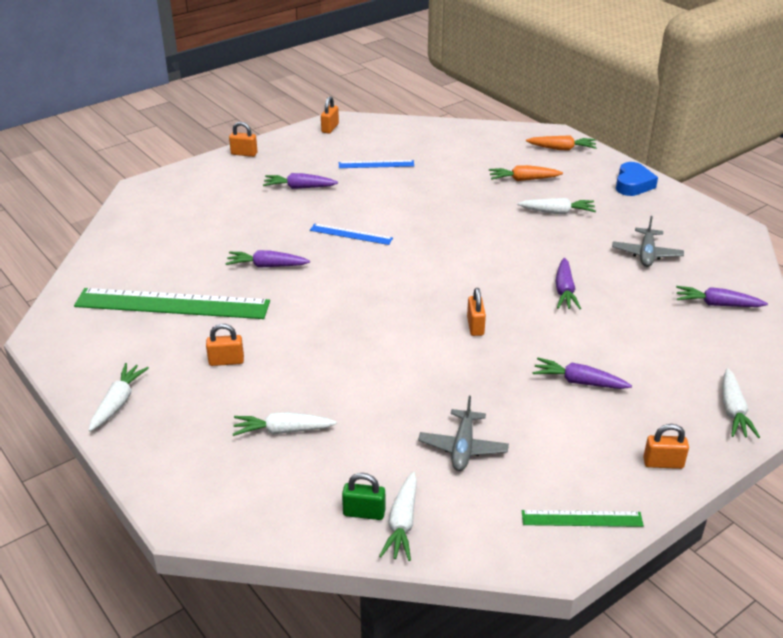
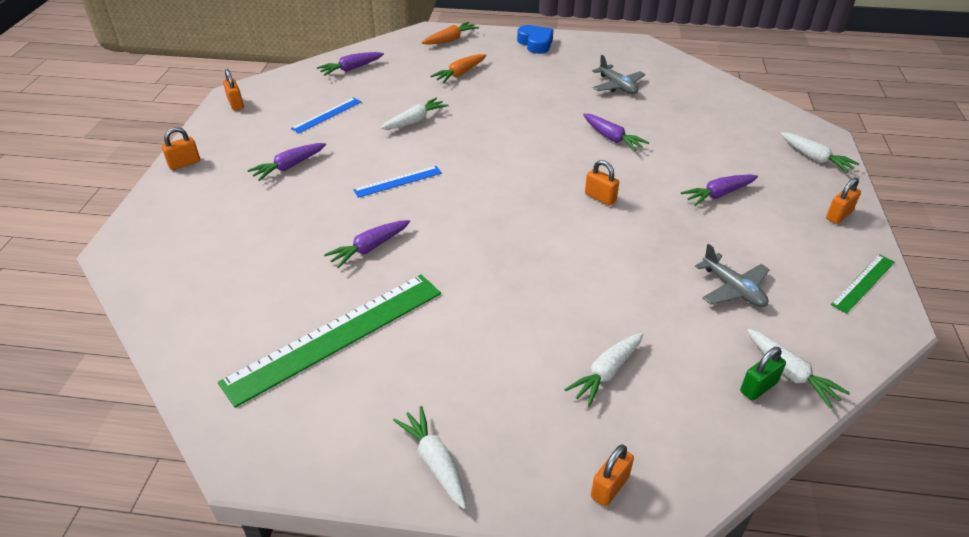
camera: 45 degrees left, 5 degrees up
orange padlock [206,324,244,366] -> orange padlock moved to [591,444,634,507]
white carrot [517,198,596,214] -> white carrot moved to [381,98,449,129]
purple carrot [676,286,768,307] -> purple carrot moved to [317,52,384,76]

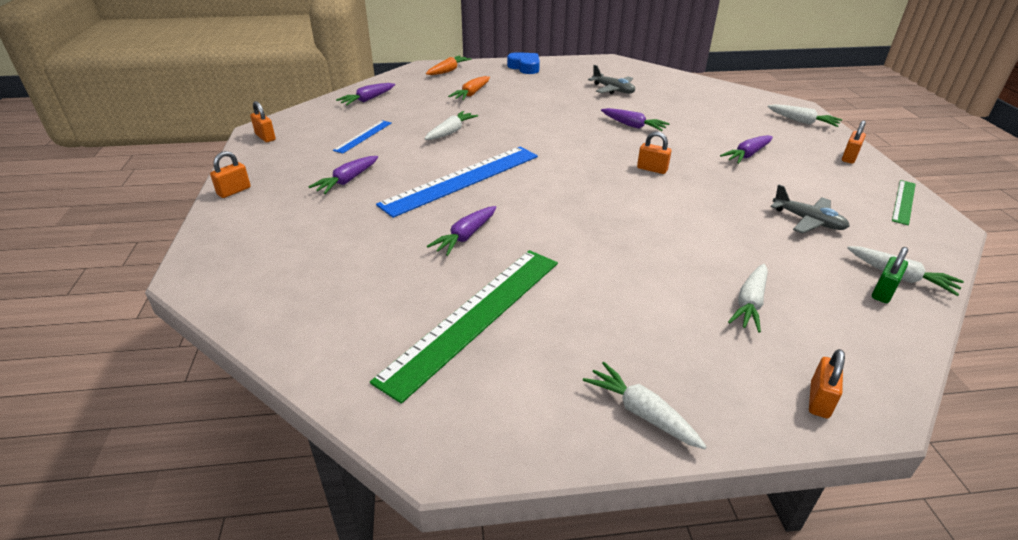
camera: 15 degrees left, 5 degrees down
blue ruler [353,166,442,198] -> blue ruler [376,147,538,218], size x2.08

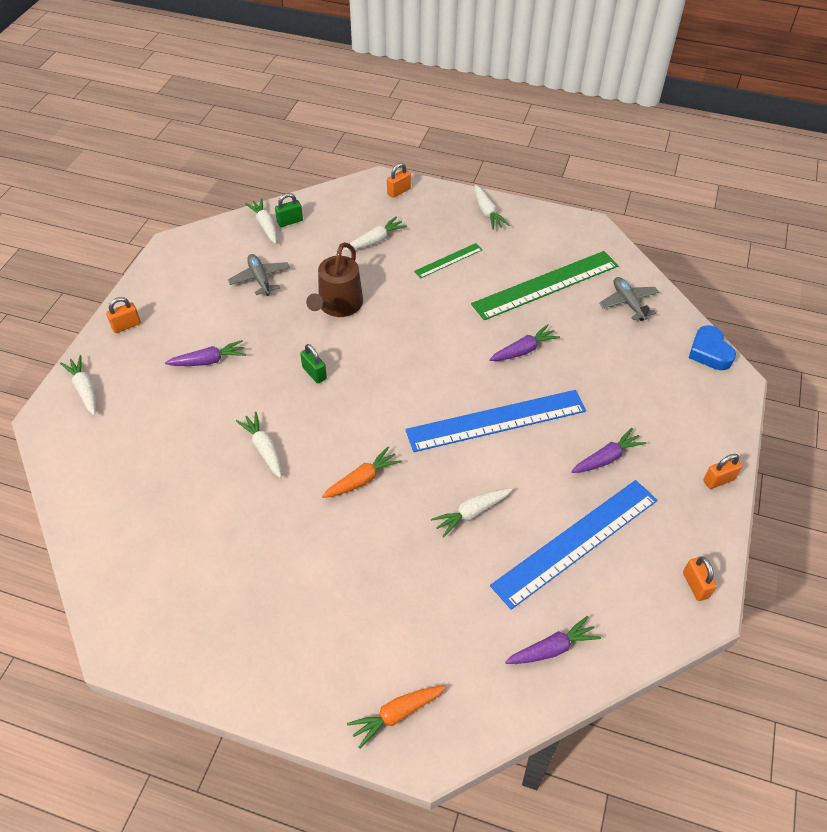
camera: 155 degrees left, 15 degrees up
blue ruler [333,120,392,154] -> blue ruler [490,480,658,610], size x2.08
orange carrot [448,76,490,100] -> orange carrot moved to [322,446,402,498]
blue heart [507,52,540,74] -> blue heart moved to [689,325,736,370]
grey plane [588,65,635,94] -> grey plane moved to [599,277,659,321]
purple carrot [601,108,670,131] -> white carrot [236,412,282,478]
orange padlock [637,132,671,174] -> green padlock [300,344,327,383]
green ruler [892,180,915,225] -> green ruler moved to [414,243,483,278]
none -> brown watering can [306,242,363,317]

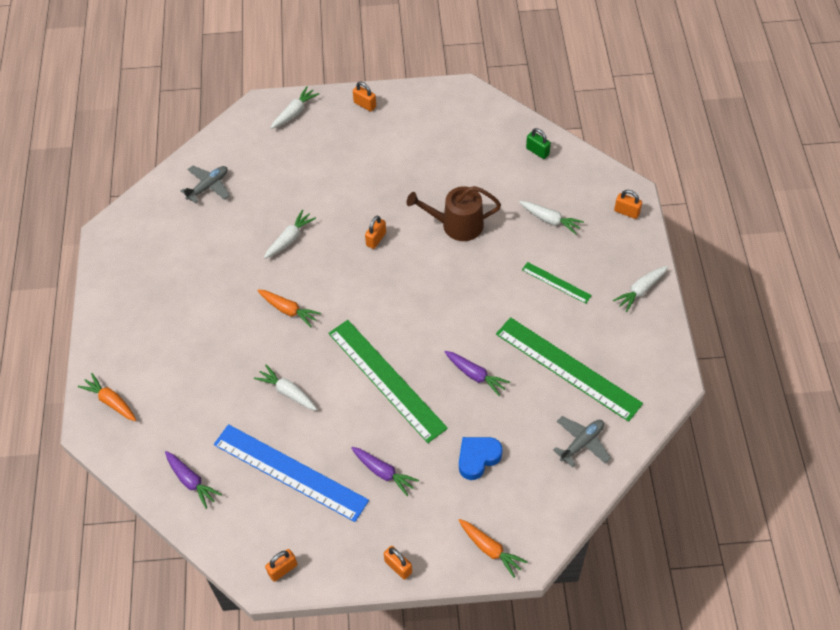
camera: 70 degrees right, 5 degrees up
purple carrot [165,340,246,366] -> none
grey plane [228,254,290,296] -> grey plane moved to [181,166,230,203]
white carrot [245,198,277,244] -> none
green padlock [300,344,327,383] -> orange padlock [365,215,386,249]
blue ruler [405,390,586,452] -> green ruler [328,320,448,443]
blue heart [689,325,736,370] -> blue heart moved to [459,437,503,480]
none -> orange carrot [459,519,527,578]

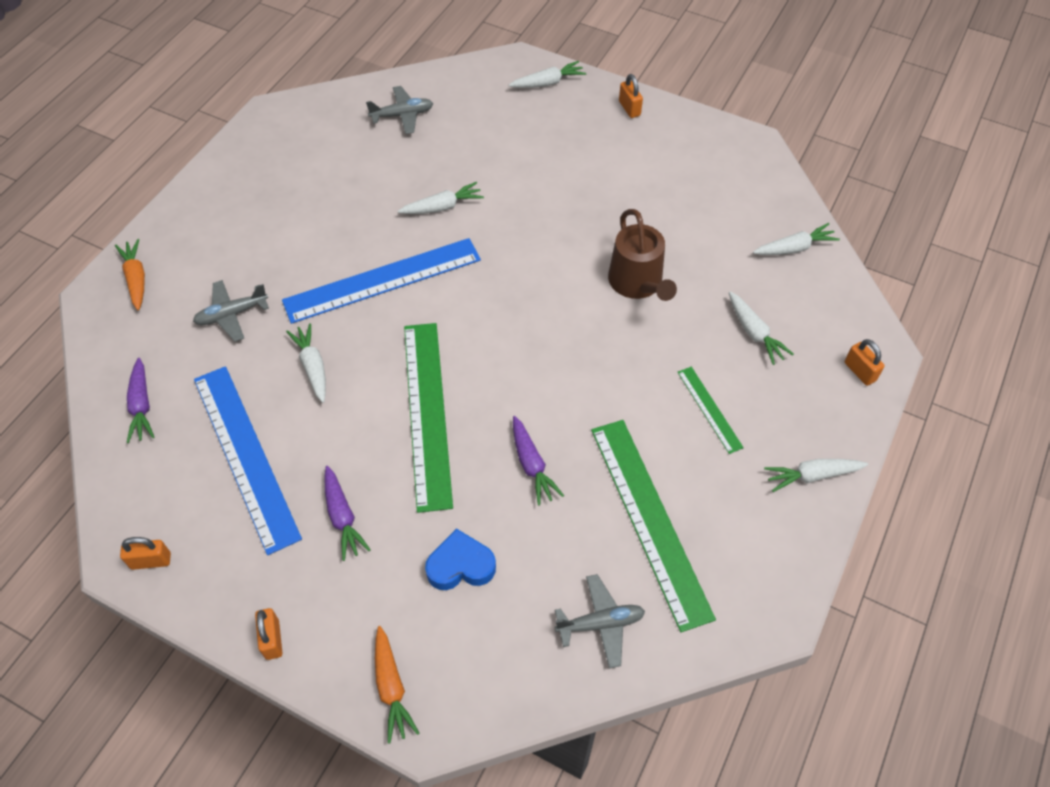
camera: 30 degrees right, 0 degrees up
orange carrot [257,289,321,327] -> blue ruler [282,238,481,324]
orange padlock [365,215,386,249] -> none
brown watering can [407,186,501,241] -> brown watering can turned 135 degrees counterclockwise [608,209,677,301]
green padlock [526,128,551,159] -> white carrot [753,223,840,255]
none -> grey plane [193,280,269,342]

